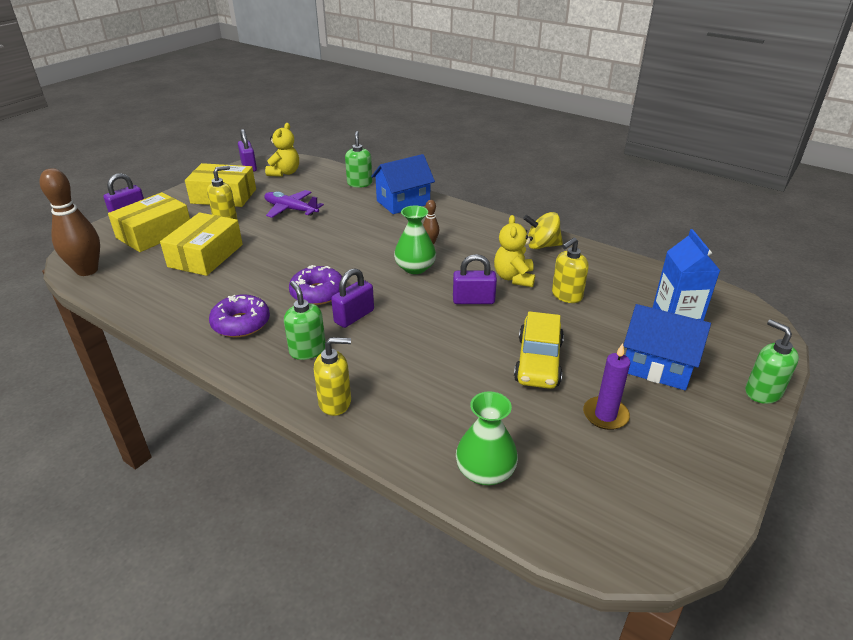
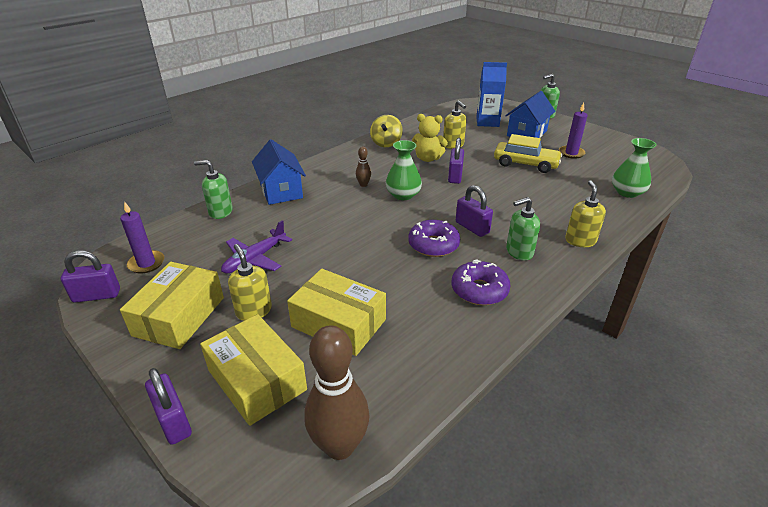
camera: 80 degrees left, 0 degrees up
yellow teddy bear [265,123,299,177] -> purple candle [120,201,164,273]

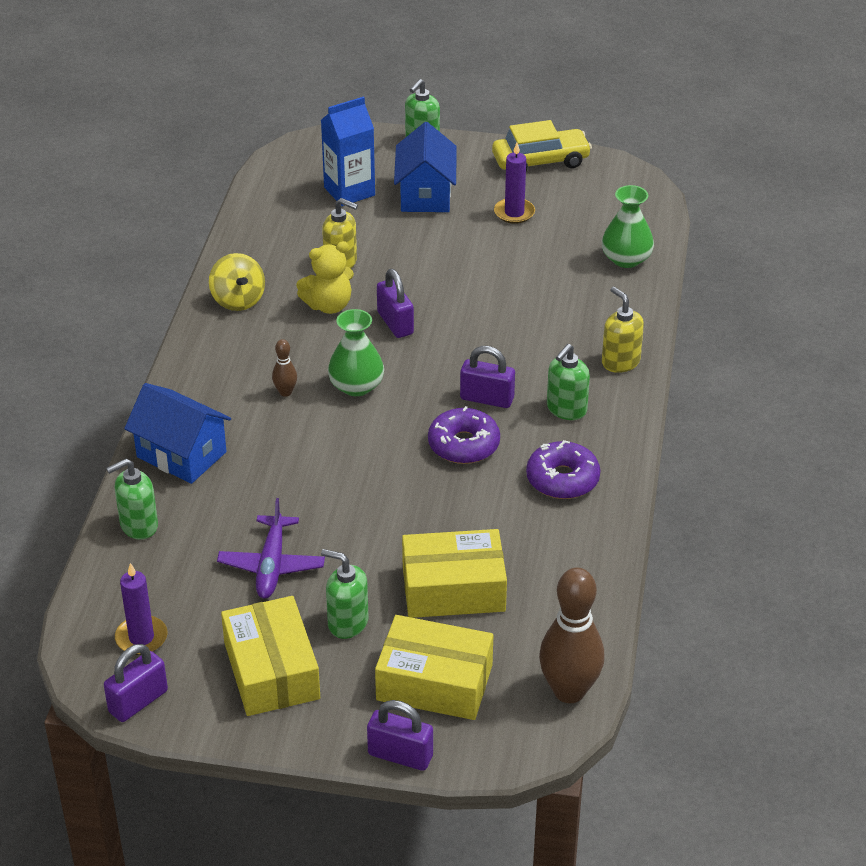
camera: 35 degrees left, 5 degrees up
yellow soap dispenser [228,244,272,321] -> green soap dispenser [321,549,368,639]
yellow car [494,134,563,173] -> yellow car moved to [492,120,592,171]

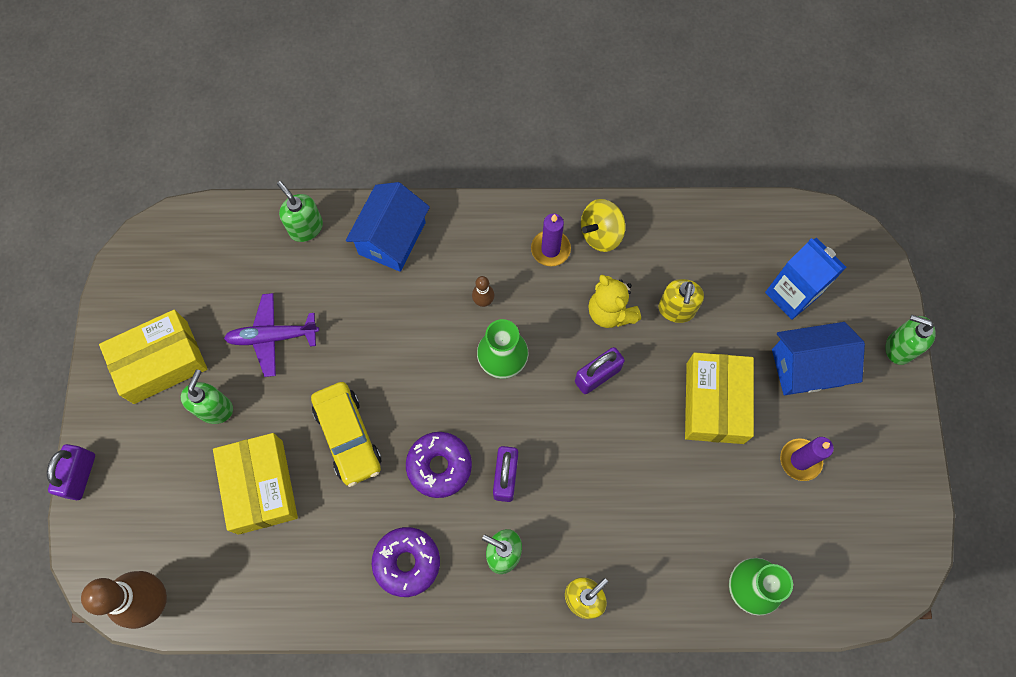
camera: 80 degrees right, 30 degrees up
purple padlock [104,644,168,722] -> none
purple candle [115,563,168,655] -> purple candle moved to [531,214,571,266]
yellow box [375,615,493,720] -> yellow box moved to [685,353,754,444]
yellow car [492,120,592,171] -> yellow car moved to [311,382,382,487]

